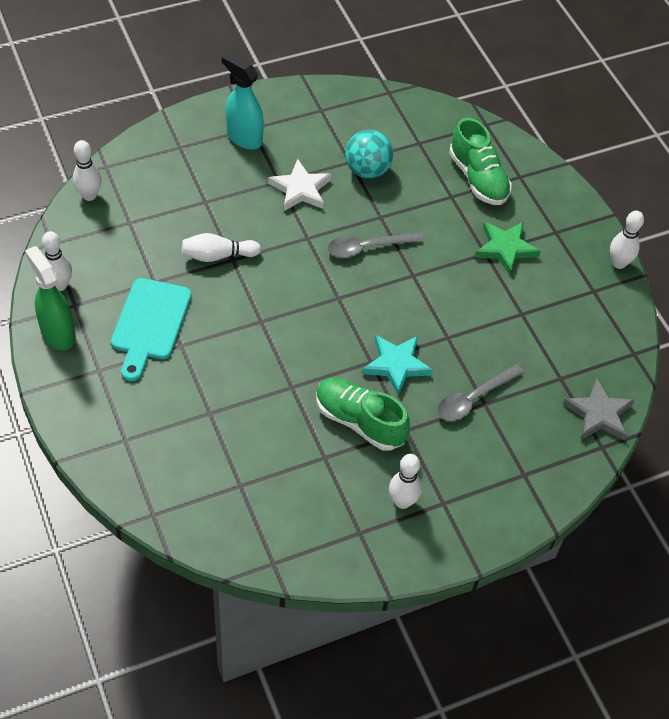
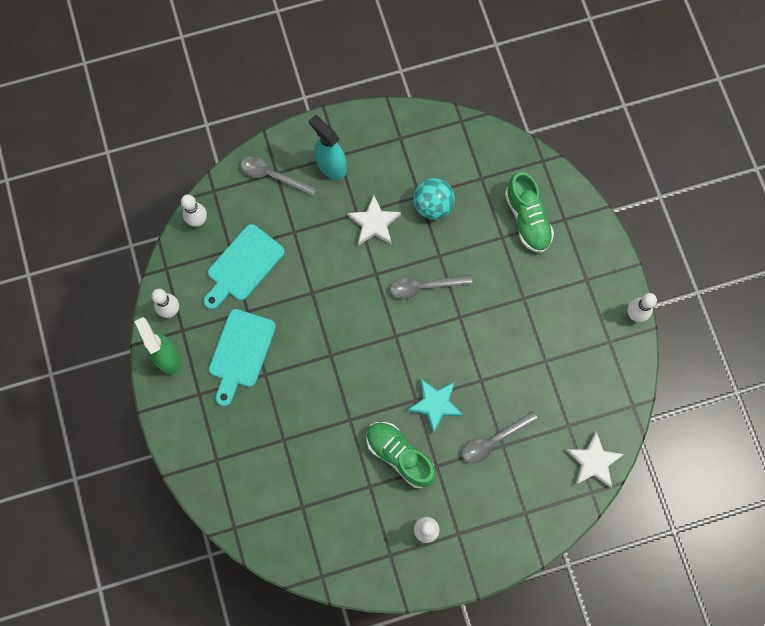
camera: 10 degrees right, 20 degrees up
white bowling pin [182,233,261,262] -> none
green star [475,221,541,275] -> none
grey star [563,378,635,441] -> white star [566,431,624,488]
none -> turquoise cutting board [203,224,285,310]
none -> grey spoon [241,156,317,196]

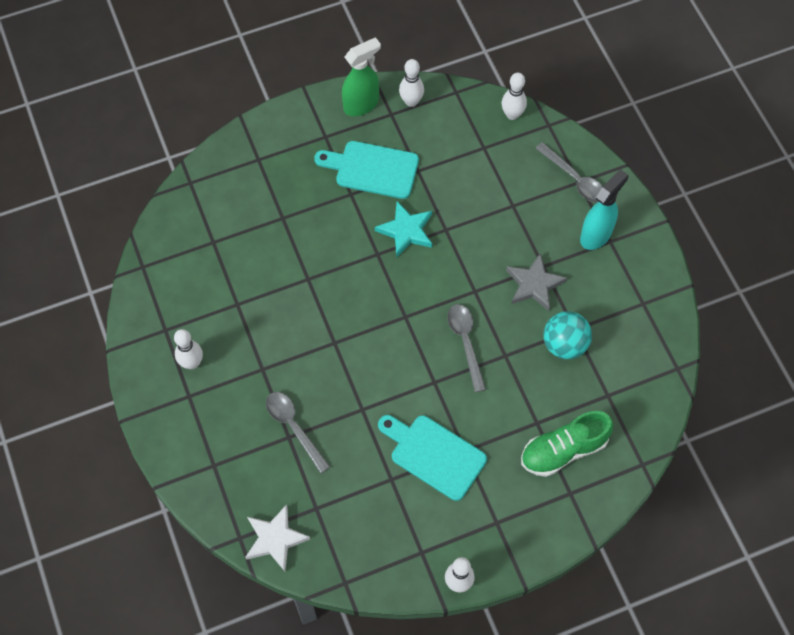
camera: 85 degrees right, 10 degrees down
turquoise cutting board [203,224,285,310] -> turquoise cutting board moved to [378,415,487,501]
grey spoon [241,156,317,196] -> grey spoon turned 120 degrees clockwise [535,142,603,203]
white star [347,195,401,245] -> grey star [506,253,567,311]
green shoe [366,422,436,488] -> none
turquoise star [407,379,463,434] -> turquoise star moved to [375,201,432,257]

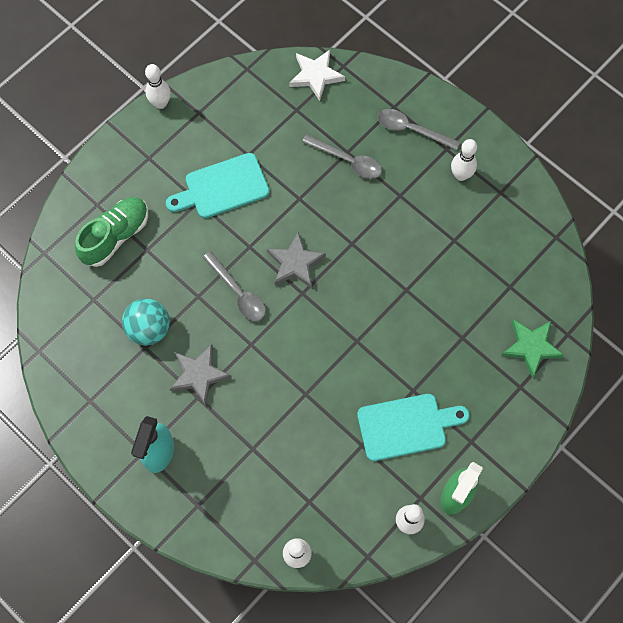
camera: 155 degrees right, 5 degrees up
turquoise star [375,201,432,257] -> none
turquoise cutting board [378,415,487,501] -> turquoise cutting board turned 150 degrees clockwise [166,153,269,218]
grey spoon [535,142,603,203] -> grey spoon moved to [378,109,460,150]
none -> grey star [267,232,326,288]
none -> green star [501,319,565,378]

